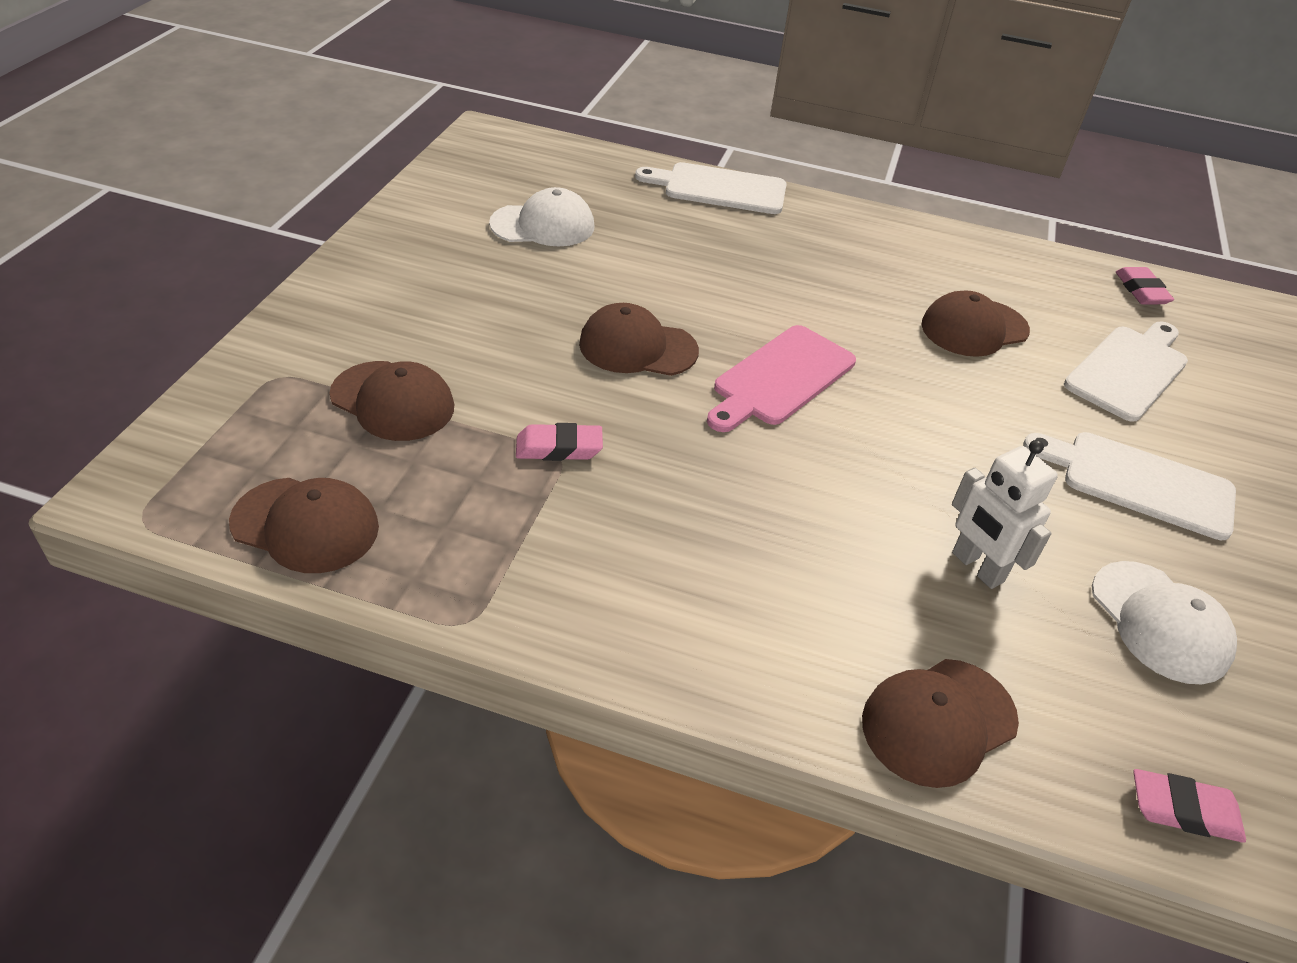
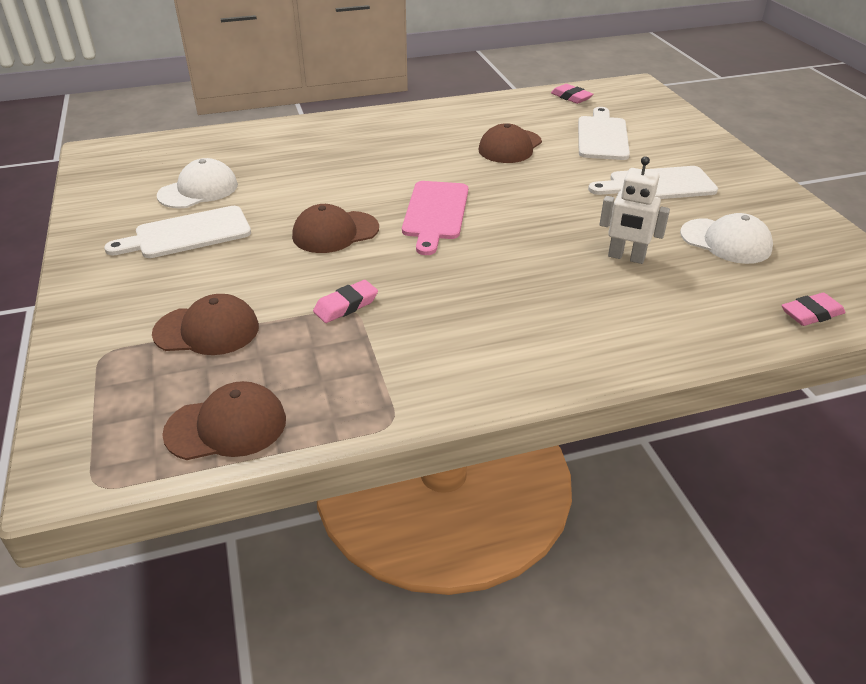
camera: 30 degrees left, 5 degrees down
white cutting board [635,162,787,214] -> white cutting board moved to [104,206,251,258]
brown cap [862,659,1019,788] -> none

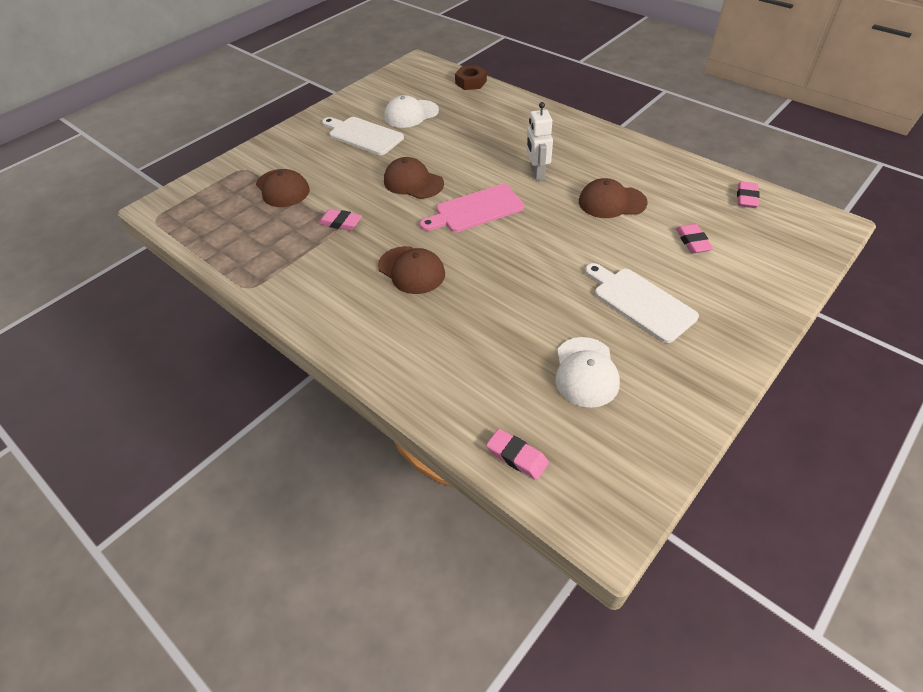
camera: 60 degrees right, 10 degrees up
white cap [157,158,238,208] -> white cap turned 135 degrees clockwise [384,95,439,128]
brown cap [162,381,286,460] -> brown cap moved to [378,246,445,294]
white cutting board [578,107,630,160] -> pink eraser [676,224,713,254]
white robot [600,156,670,264] -> white robot moved to [526,102,553,181]
none -> brown nut [455,65,487,90]

